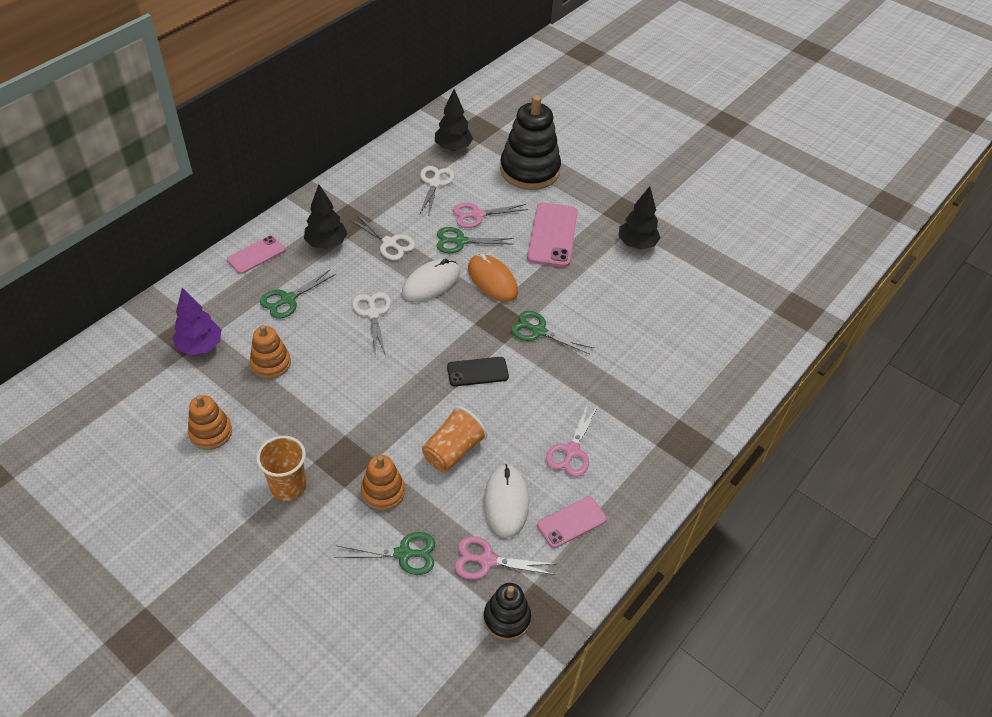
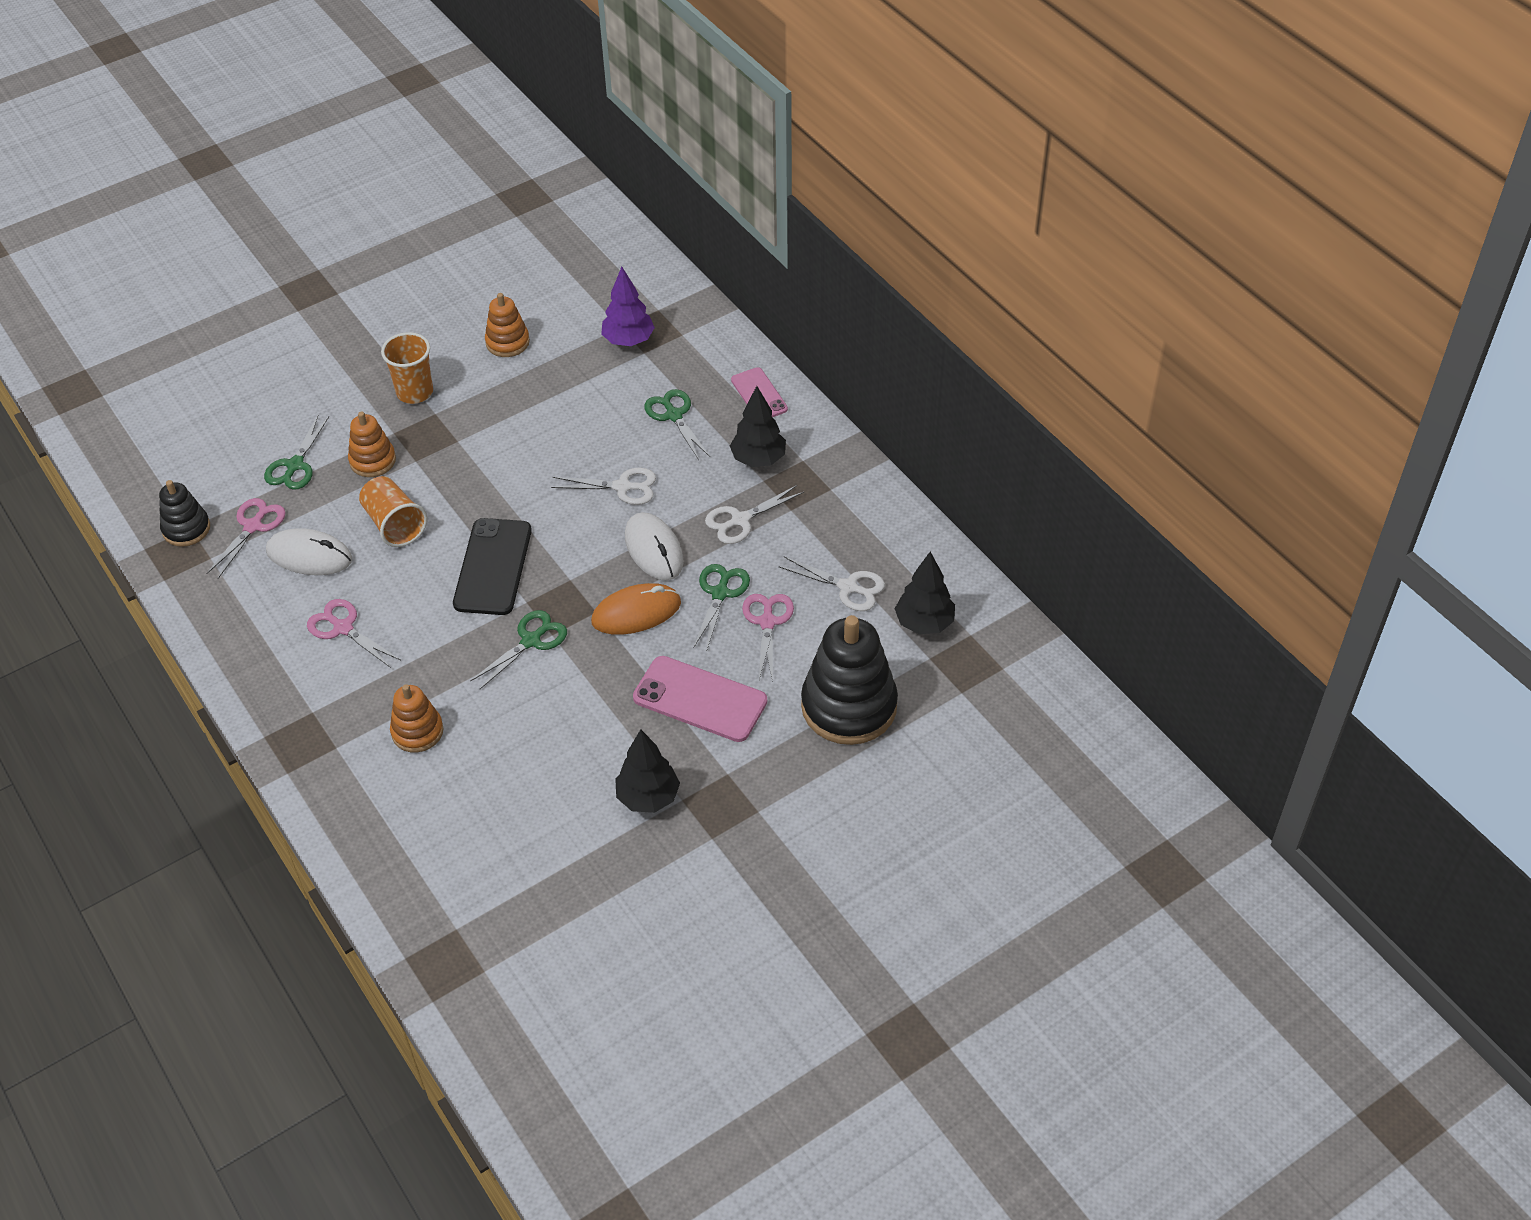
camera: 110 degrees right, 0 degrees up
orange stacking toy [250,325,291,379] -> orange stacking toy moved to [390,684,443,753]
black phone [447,357,509,387] -> black phone [453,518,532,615], size x1.63
pink phone [537,496,607,548] -> none

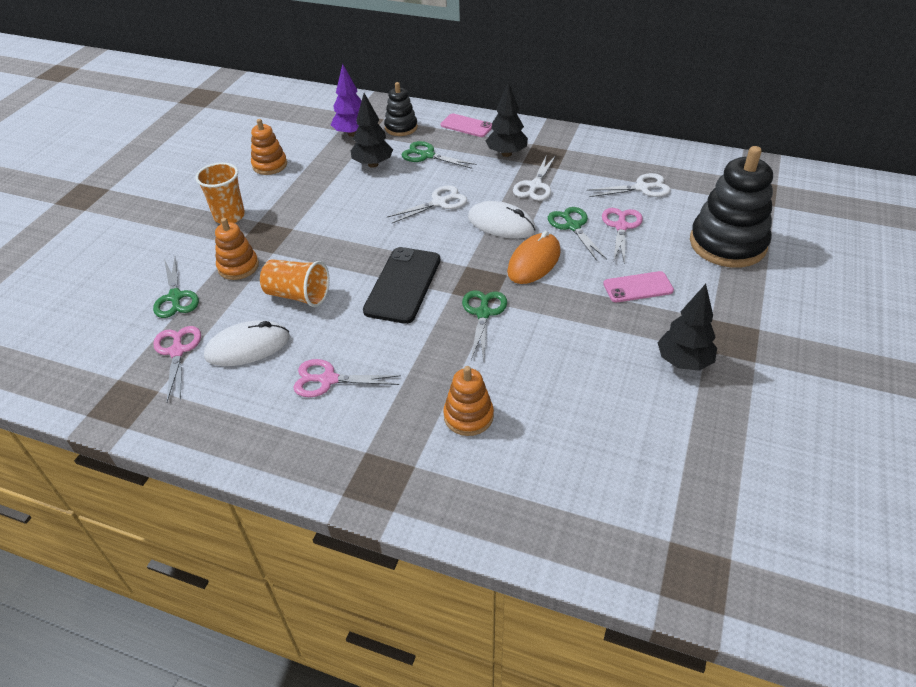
camera: 35 degrees left, 5 degrees down
black stacking toy [159,480,210,547] -> black stacking toy moved to [384,82,418,136]
black phone [453,518,532,615] -> black phone turned 45 degrees clockwise [363,247,440,324]
pink phone [633,656,767,742] -> pink phone [603,271,674,302], size x0.62
pink scissors [742,594,794,682] -> pink scissors turned 45 degrees clockwise [602,208,643,264]
black tree [895,552,955,634] -> black tree moved to [351,93,393,168]

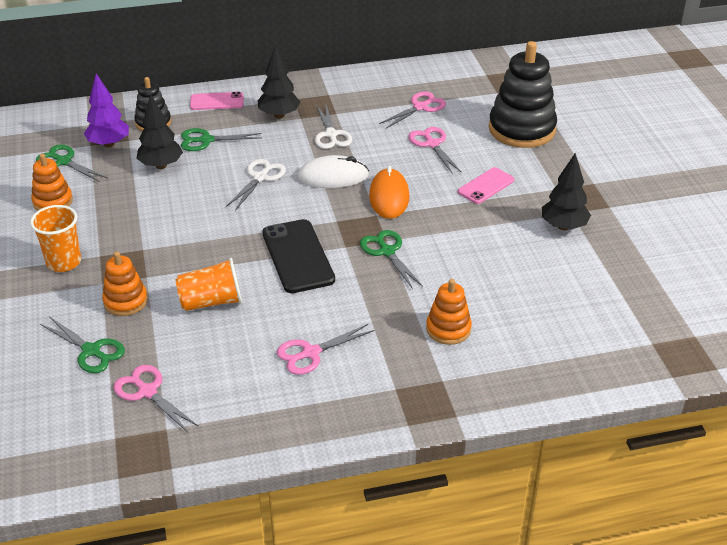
camera: 35 degrees left, 5 degrees down
white mouse [204,320,290,366] -> none
green scissors [548,207,607,261] -> green scissors moved to [36,144,108,182]
white scissors [587,173,671,197] -> pink scissors [379,92,446,129]

